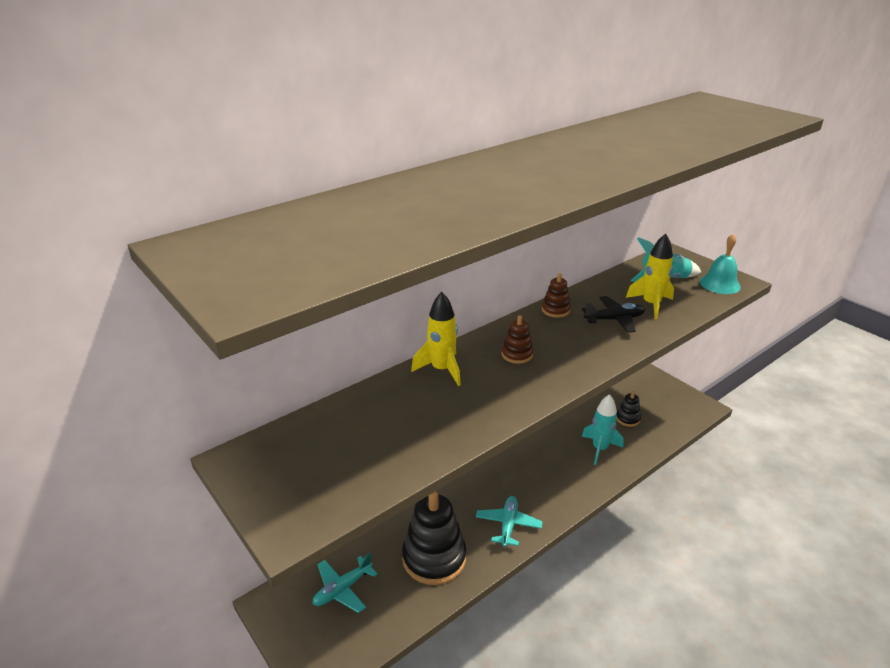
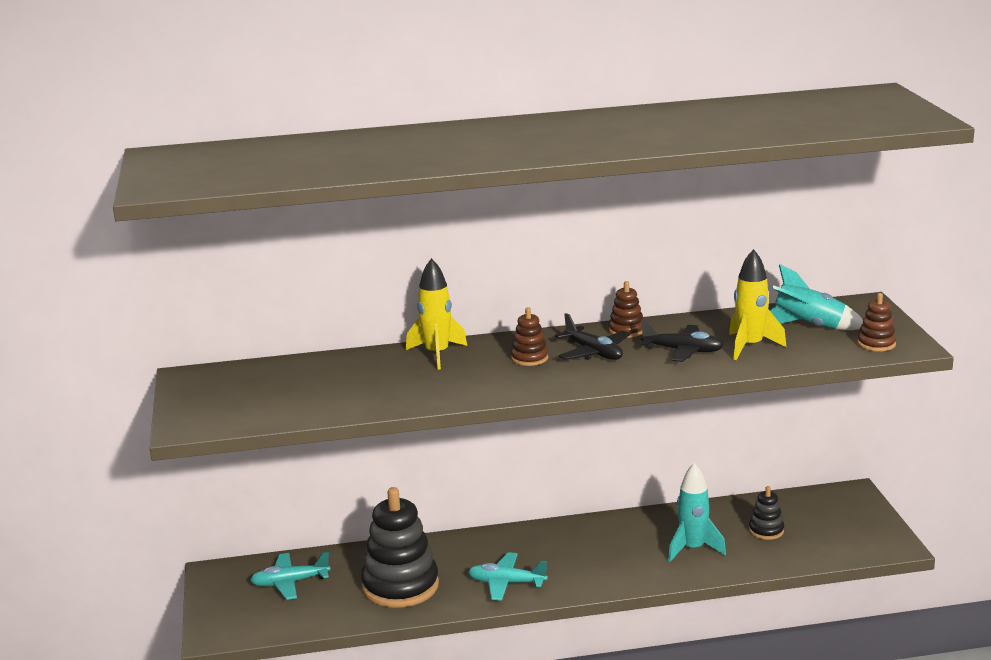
camera: 30 degrees right, 10 degrees down
turquoise plane [476,496,543,547] -> turquoise plane turned 120 degrees counterclockwise [468,552,548,601]
turquoise bell [700,234,741,294] -> brown stacking toy [857,293,896,352]
none -> black plane [555,313,630,360]

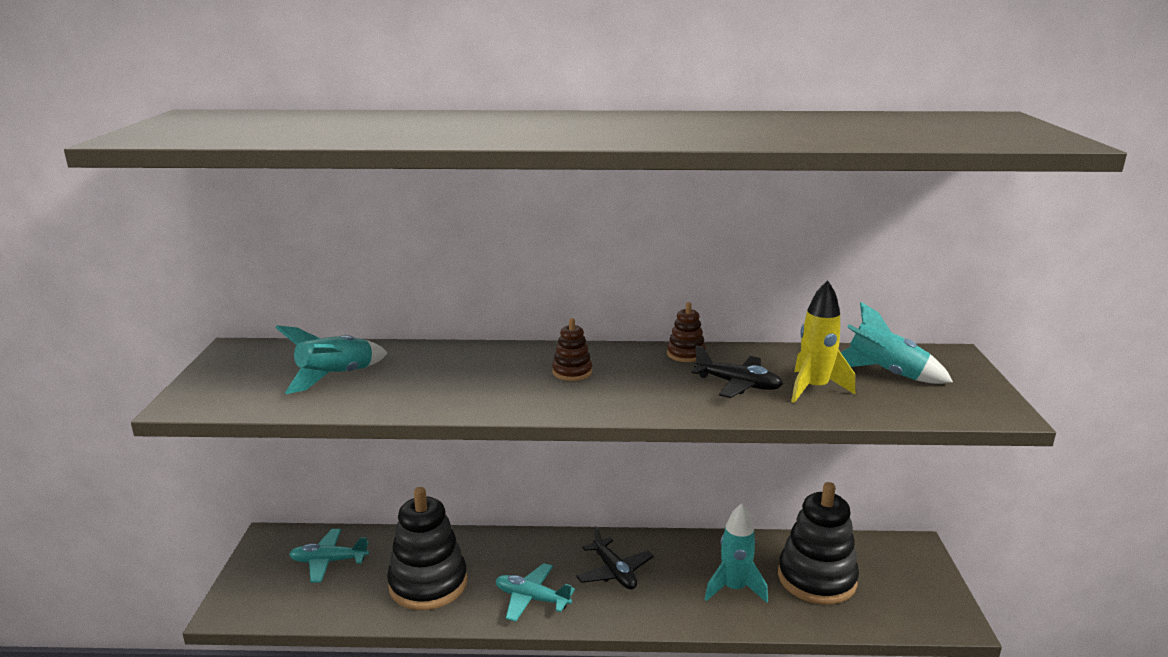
camera: 10 degrees right, 0 degrees up
yellow rocket [406,258,467,370] -> none
black plane [555,313,630,360] -> black plane moved to [576,526,654,590]
black stacking toy [749,486,784,540] -> black stacking toy [778,482,859,605], size x2.12
brown stacking toy [857,293,896,352] -> none
none -> turquoise rocket [276,325,387,394]

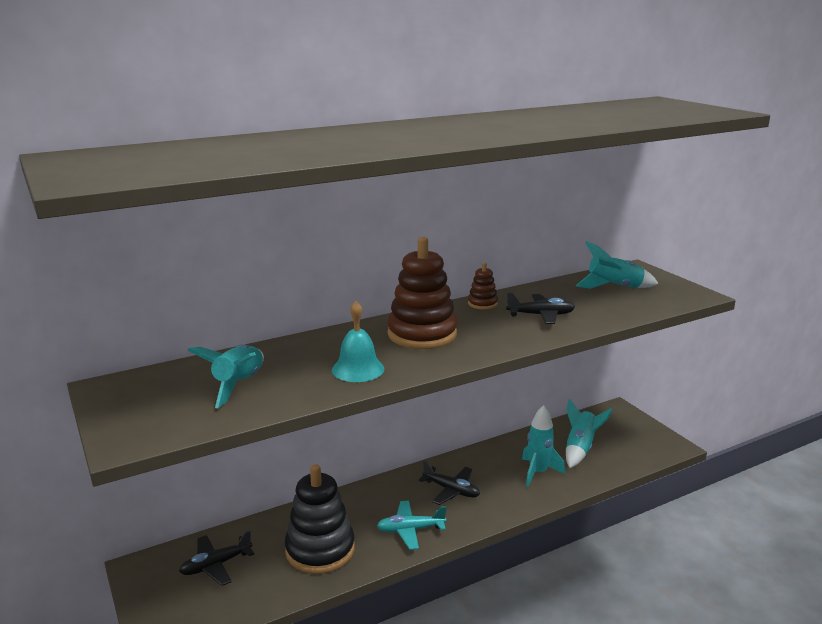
camera: 30 degrees left, 0 degrees up
turquoise plane [289,529,369,583] -> black plane [179,530,254,586]
brown stacking toy [552,318,592,381] -> brown stacking toy [388,237,457,349], size x2.12
black stacking toy [778,482,859,605] -> turquoise rocket [566,398,613,468]
yellow rocket [791,280,855,403] -> none
none -> turquoise bell [332,301,384,382]

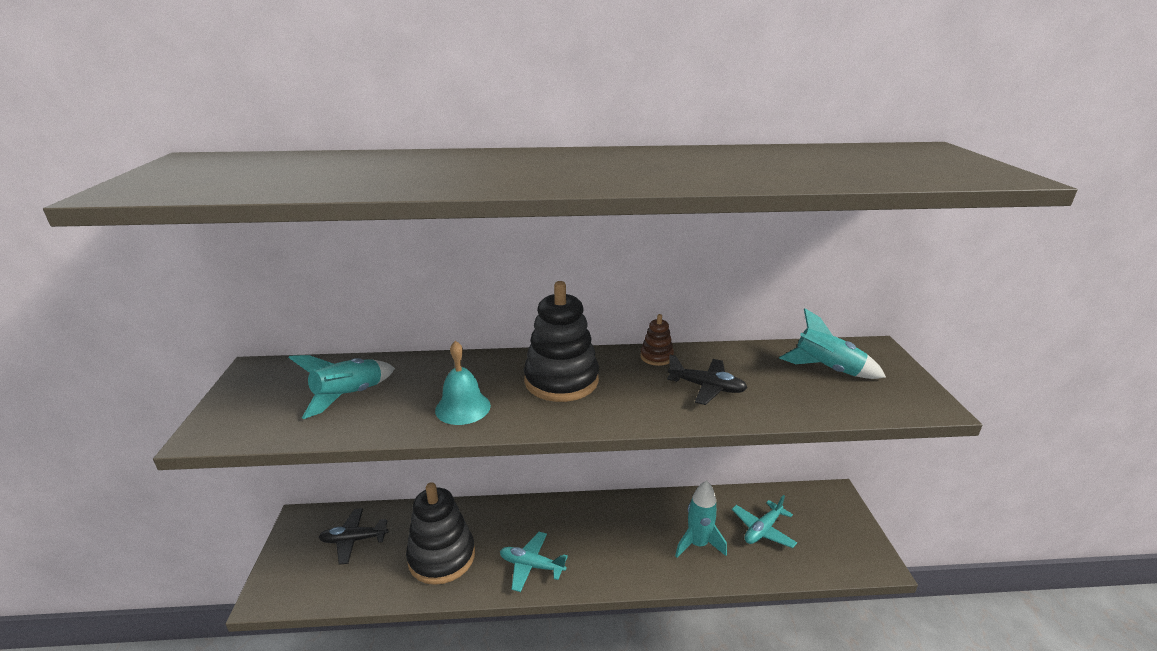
camera: 25 degrees right, 5 degrees up
brown stacking toy [388,237,457,349] -> black stacking toy [524,281,599,402]
black plane [419,460,480,505] -> none
turquoise rocket [566,398,613,468] -> turquoise plane [732,495,797,548]

